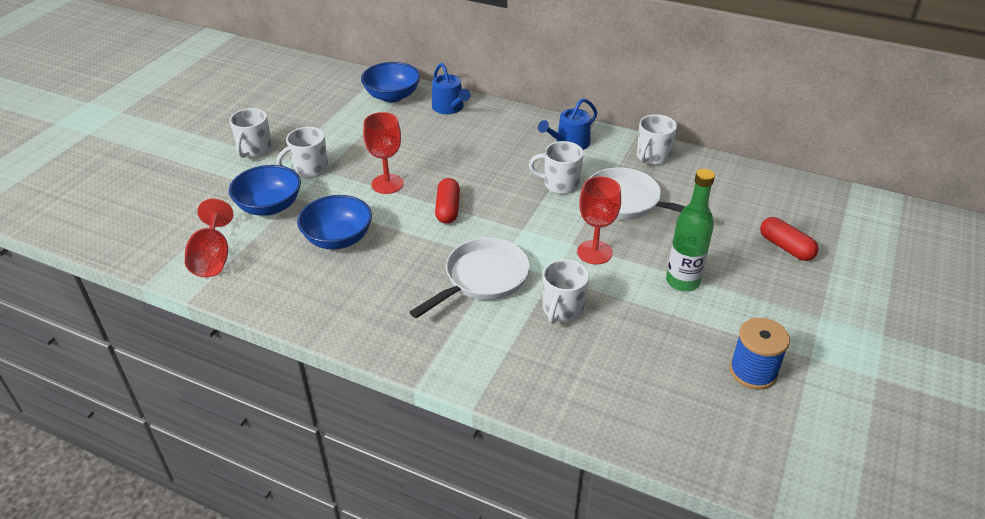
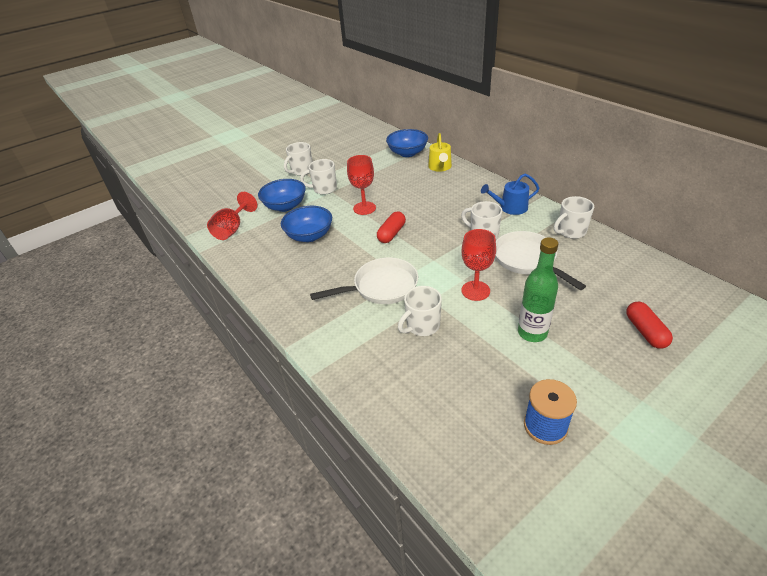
camera: 30 degrees right, 0 degrees up
blue watering can [432,63,470,114] -> yellow watering can [428,133,452,172]

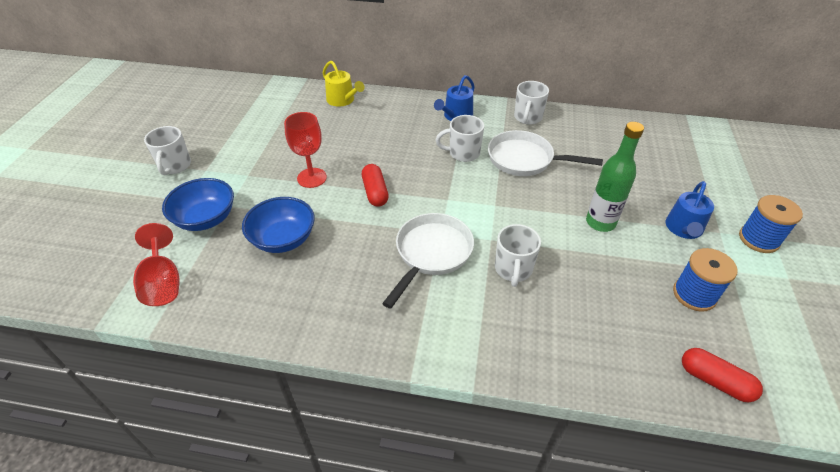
camera: 45 degrees left, 5 degrees up
white mug [300,159,337,195] -> none
blue bowl [386,129,428,157] -> none
red goblet [462,229,496,301] -> none
red capsule [626,302,673,349] -> red capsule moved to [682,348,763,402]
none -> blue watering can [666,181,714,239]
none -> blue spool [739,195,803,253]

